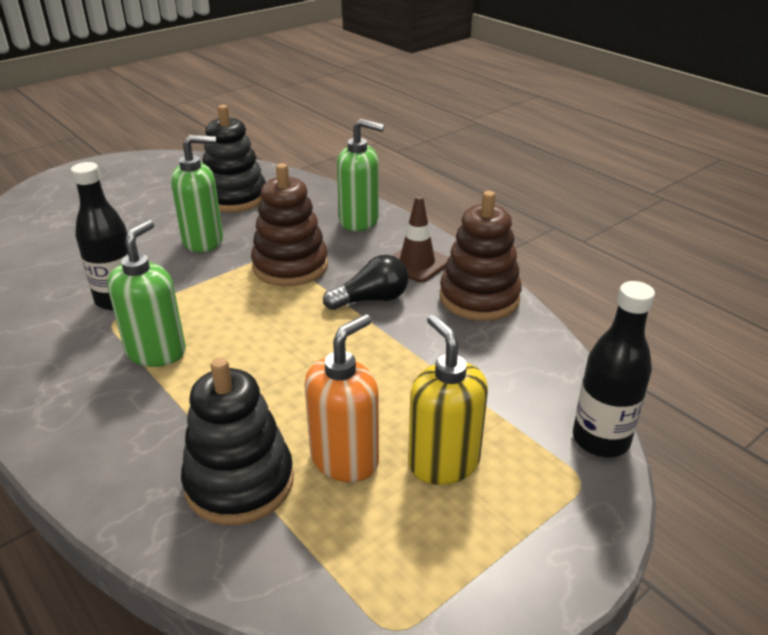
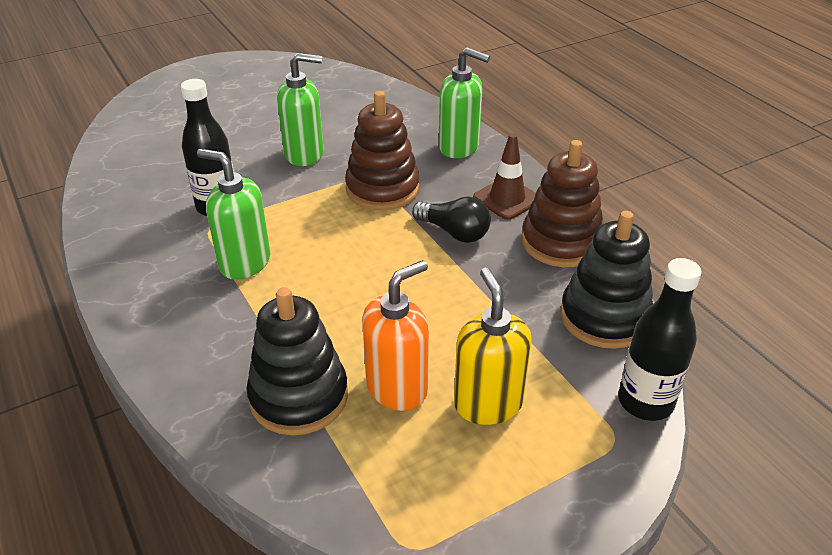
camera: 10 degrees right, 5 degrees up
green soap dispenser [107,220,186,367] -> green soap dispenser turned 90 degrees counterclockwise [197,149,270,280]
black stacking toy [202,105,266,212] -> black stacking toy moved to [560,211,653,349]
black light bulb [323,255,408,310] -> black light bulb turned 45 degrees clockwise [412,197,491,243]

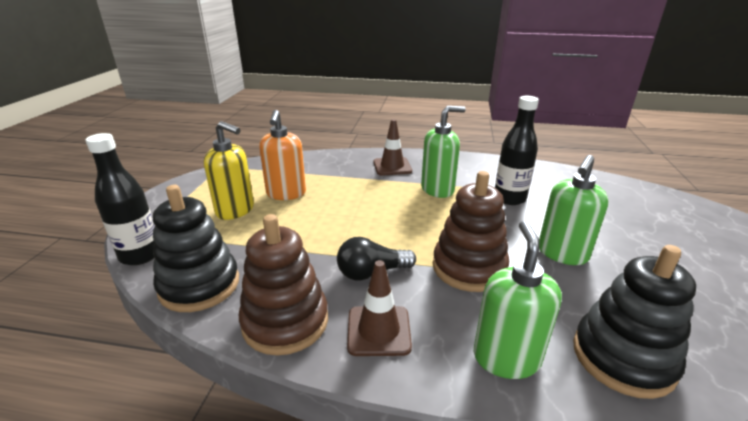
camera: 130 degrees right, 10 degrees down
black stacking toy [246,287,348,435] -> black stacking toy moved to [573,245,696,399]
green soap dispenser [439,47,490,158] -> green soap dispenser turned 120 degrees clockwise [474,221,562,379]
none -> brown traffic cone [373,119,412,176]

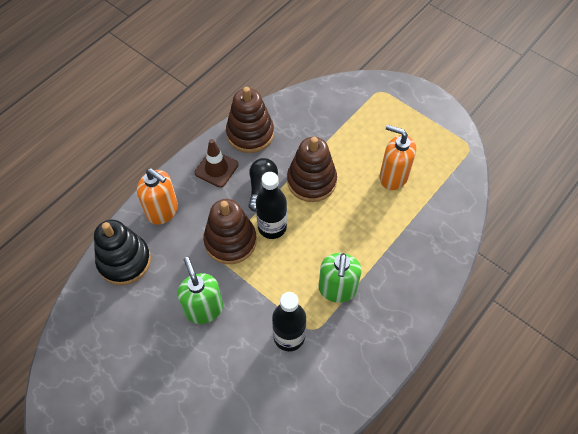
camera: 120 degrees right, 30 degrees up
black bottle [86,133,155,265] -> black bottle moved to [256,172,287,239]
black stacking toy [153,185,239,312] -> none
yellow soap dispenser [204,121,254,220] -> none
brown traffic cone [373,119,412,176] -> none
green soap dispenser [474,221,562,379] -> orange soap dispenser [137,168,178,225]
none -> brown stacking toy [287,137,337,202]

